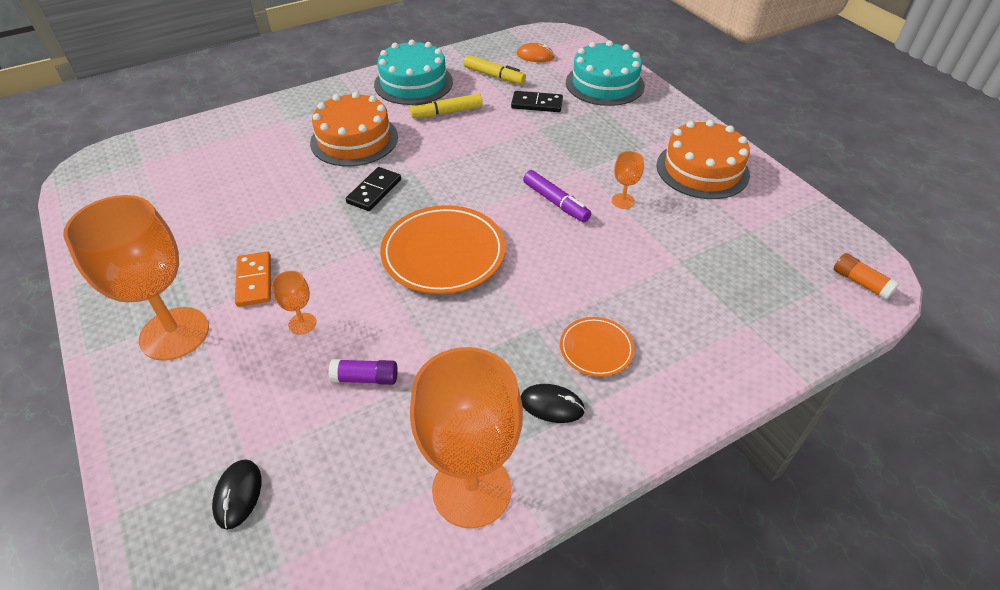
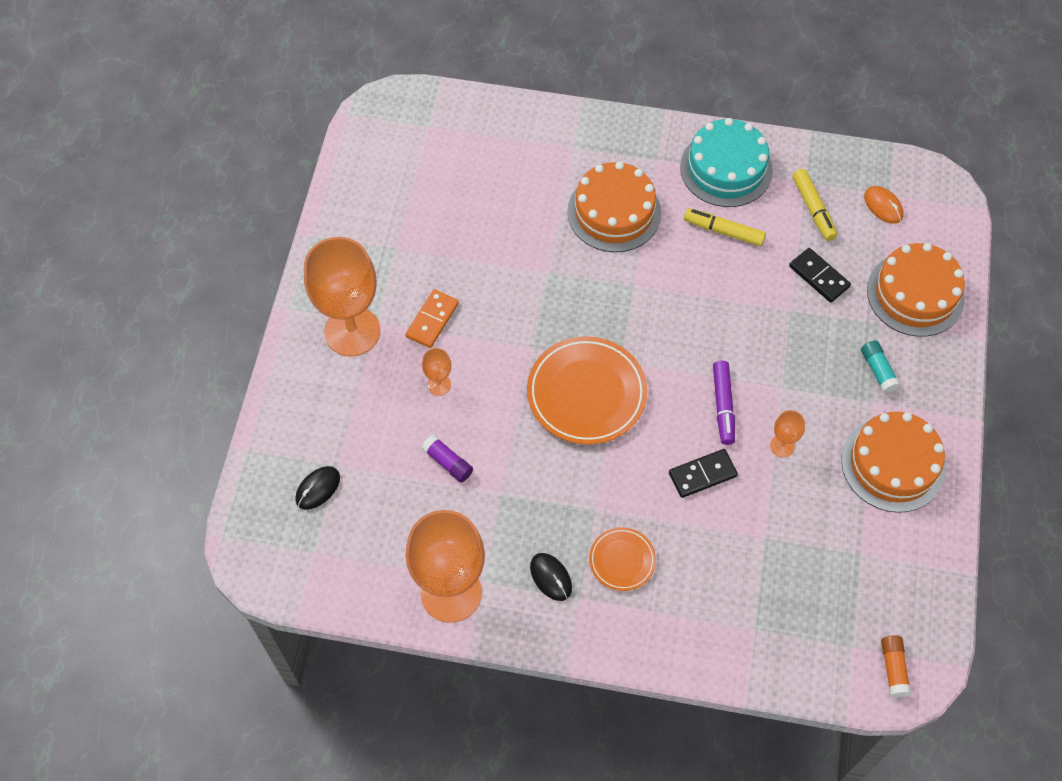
camera: 40 degrees right, 15 degrees up
black domino [346,167,401,211] -> black domino moved to [669,449,738,498]
turquoise cake [566,40,645,106] -> orange cake [867,243,965,337]
none -> turquoise glue stick [861,340,901,393]

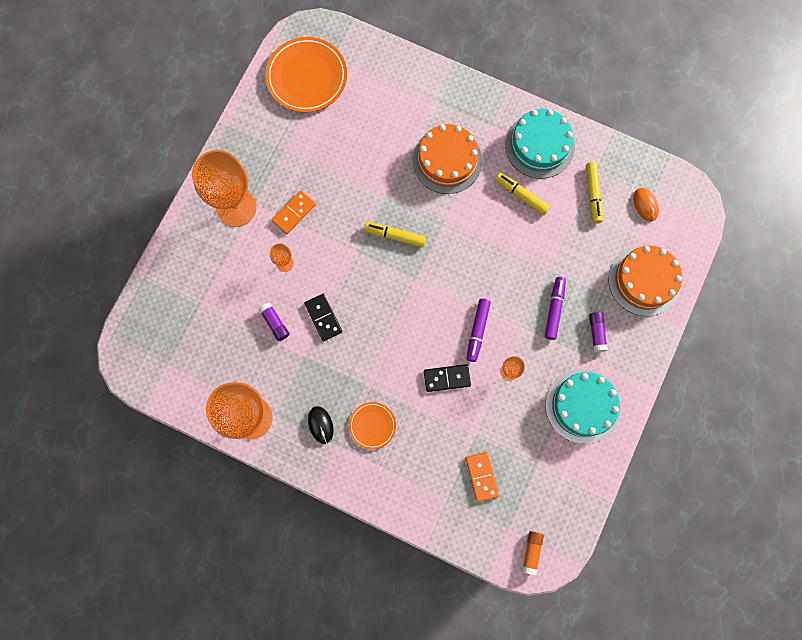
camera: 15 degrees right, 15 degrees up
black mouse [295,466,340,510] -> none
orange plate [527,336,647,445] -> orange plate moved to [265,37,347,113]
black domino [789,248,851,303] -> black domino moved to [304,294,342,341]
orange cake [841,412,945,513] -> turquoise cake [546,369,620,444]
turquoise glue stick [861,340,901,393] -> purple glue stick [589,312,608,352]
none -> yellow marker [364,222,426,248]
none -> orange domino [466,452,499,502]
none -> purple marker [545,277,566,340]

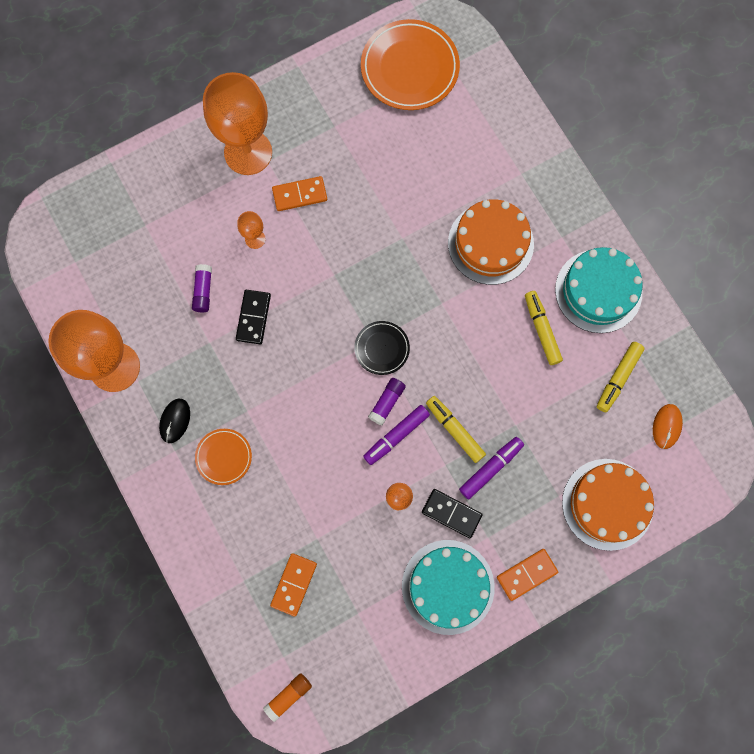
camera: 35 degrees right, 0 degrees up
yellow marker [364,222,426,248] -> yellow marker moved to [426,396,486,463]
black domino [424,364,471,392] -> black domino moved to [422,489,483,538]
purple glue stick [589,312,608,352] -> purple glue stick moved to [368,378,406,425]
none -> black plate [354,321,410,375]
none -> orange domino [497,549,558,601]

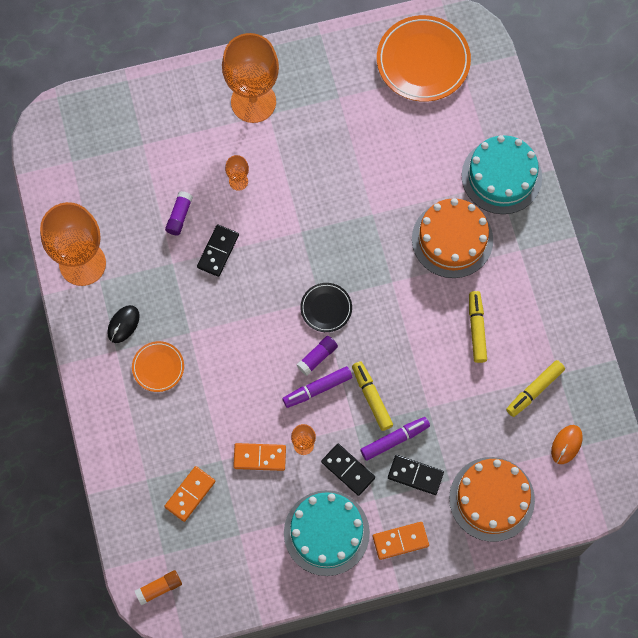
camera: 15 degrees right, 5 degrees down
orange domino [272,176,327,211] -> orange domino moved to [233,443,286,471]
turquoise cake [555,247,643,333] -> turquoise cake moved to [462,135,542,214]
none -> black domino [388,455,444,495]

